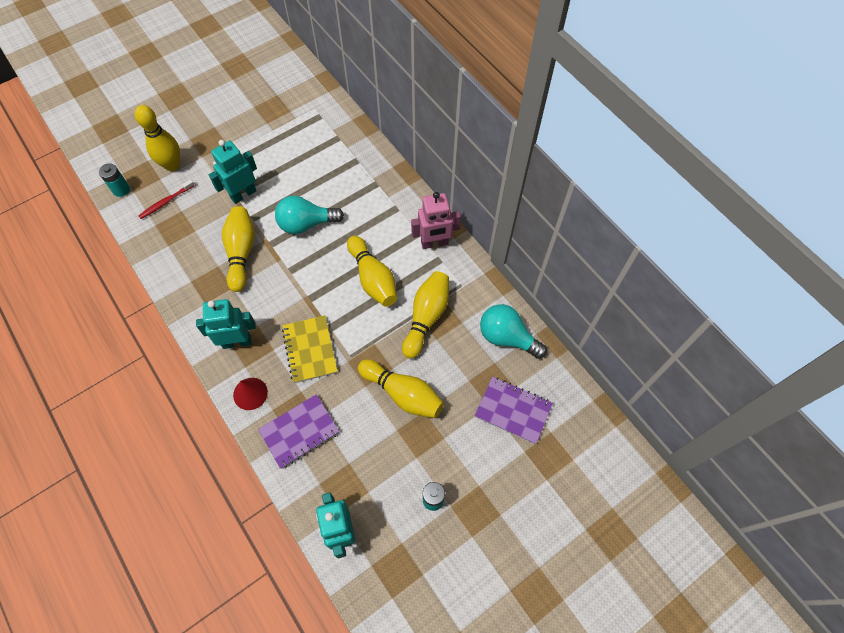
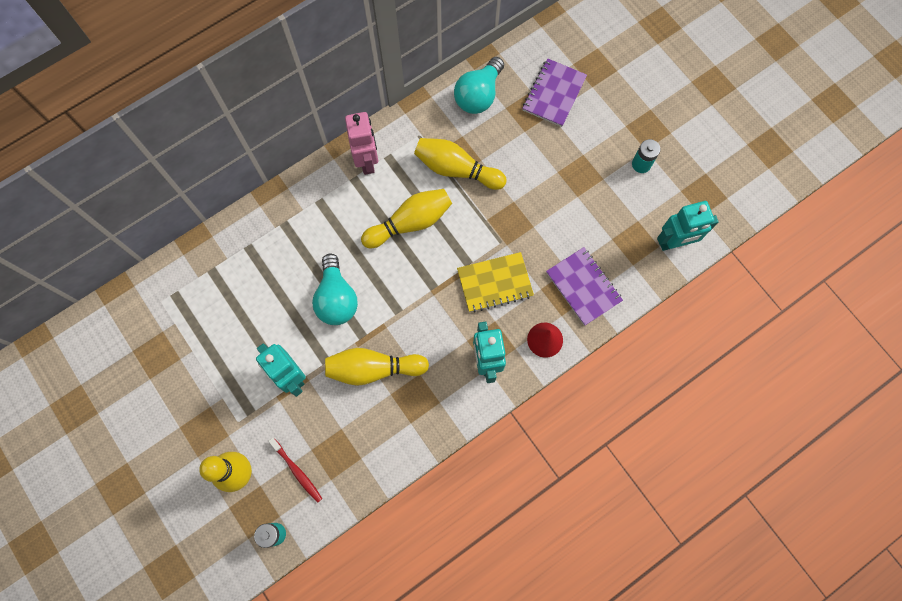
camera: 90 degrees left, 10 degrees up
yellow bowling pin [358,359,444,418] -> none

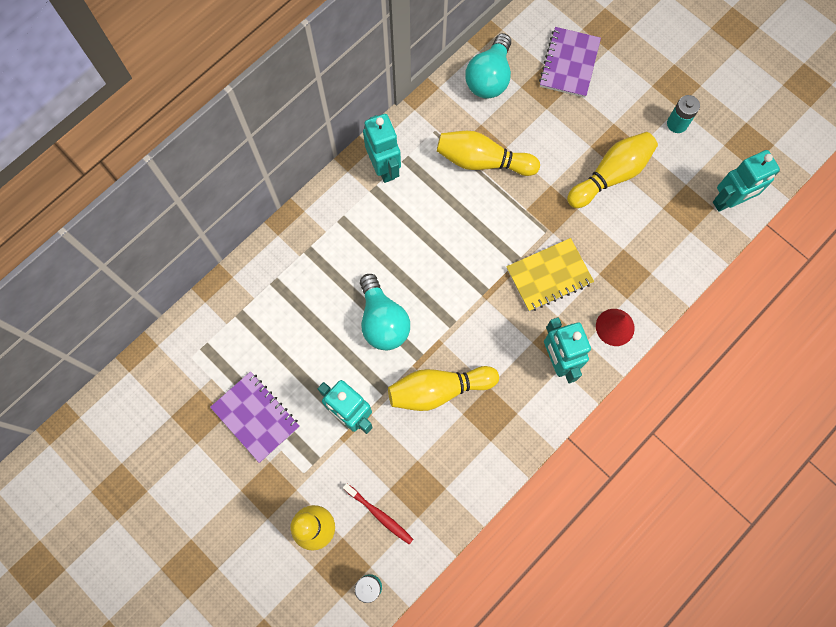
camera: 10 degrees left, 0 degrees up
pink robot [345,112,378,175] -> turquoise robot [363,114,401,183]
yellow bowling pin [361,189,452,248] -> yellow bowling pin moved to [567,132,658,208]
purple notebook [546,247,623,326] -> purple notebook moved to [210,372,300,463]

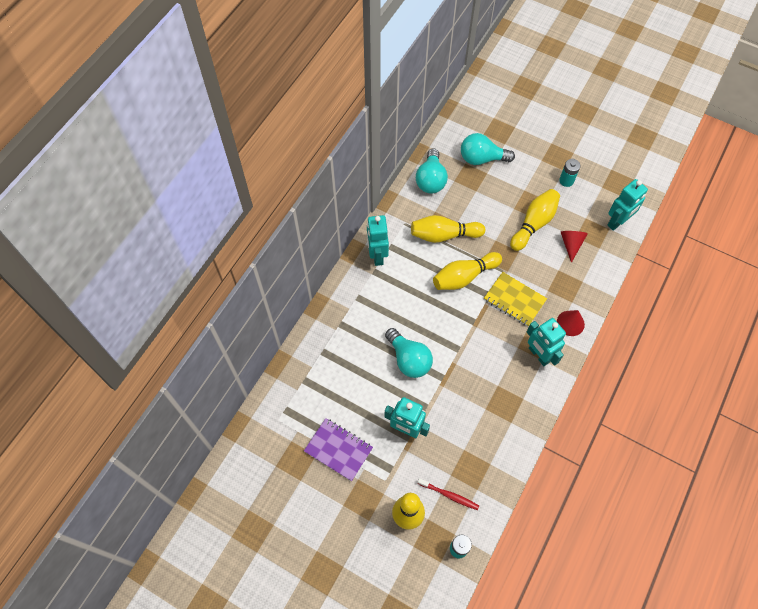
camera: 15 degrees left, 10 degrees down
turquoise robot [363,114,401,183] -> turquoise robot turned 150 degrees counterclockwise [367,215,389,266]
yellow bowling pin [388,366,499,411] -> yellow bowling pin moved to [433,252,502,290]
yellow notebook [506,238,594,311] -> yellow notebook turned 75 degrees clockwise [484,272,547,327]
purple notebook [539,27,601,98] -> turquoise light bulb [461,133,515,165]
none -> red cone [561,231,588,263]

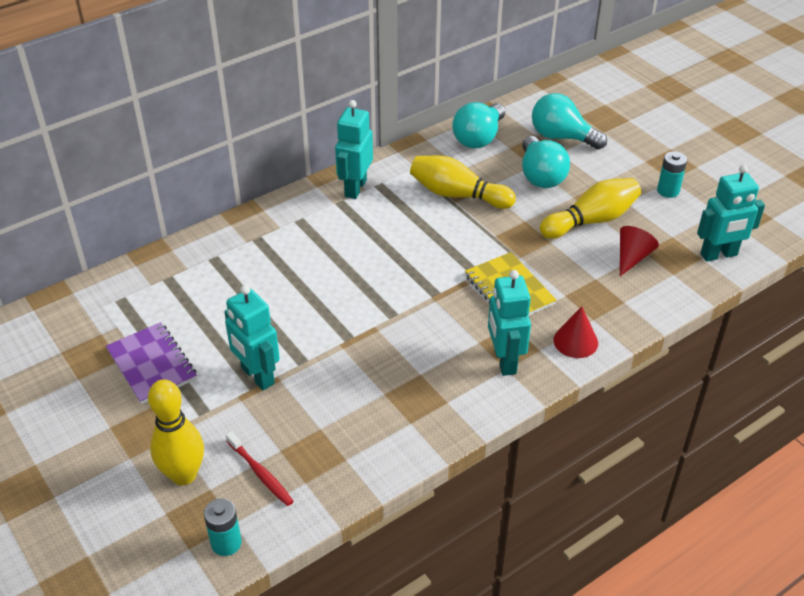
camera: 25 degrees right, 20 degrees down
turquoise light bulb [385,328,433,378] -> turquoise light bulb moved to [522,136,570,188]
yellow bowling pin [433,252,502,290] -> none

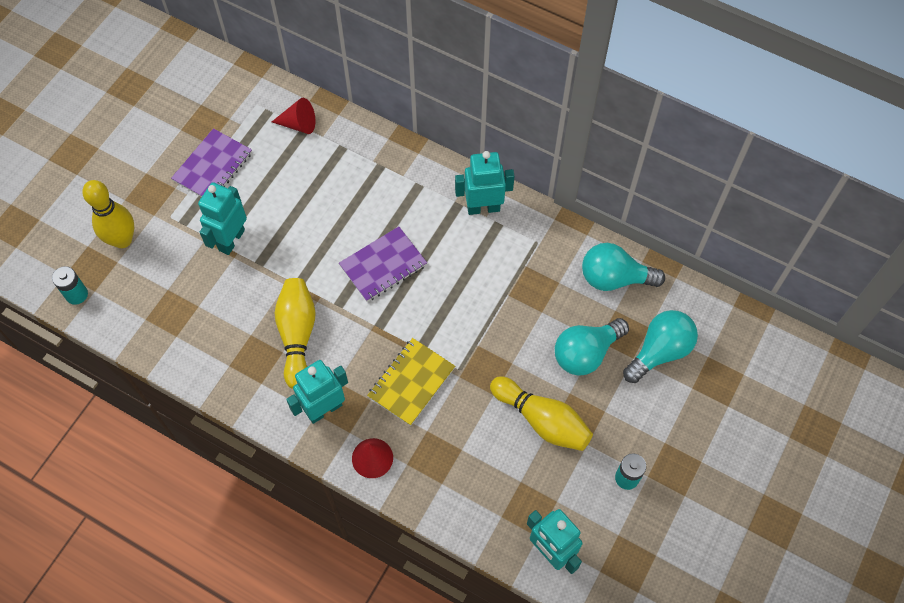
camera: 65 degrees right, 20 degrees up
red toothbrush [226,432,294,506] -> none
yellow bowling pin [410,156,516,209] -> yellow bowling pin moved to [275,278,316,389]
turquoise light bulb [532,93,607,150] -> turquoise light bulb turned 45 degrees clockwise [623,310,698,383]
red cone [620,226,659,276] -> red cone moved to [272,98,316,134]
none -> purple notebook [339,227,427,302]

